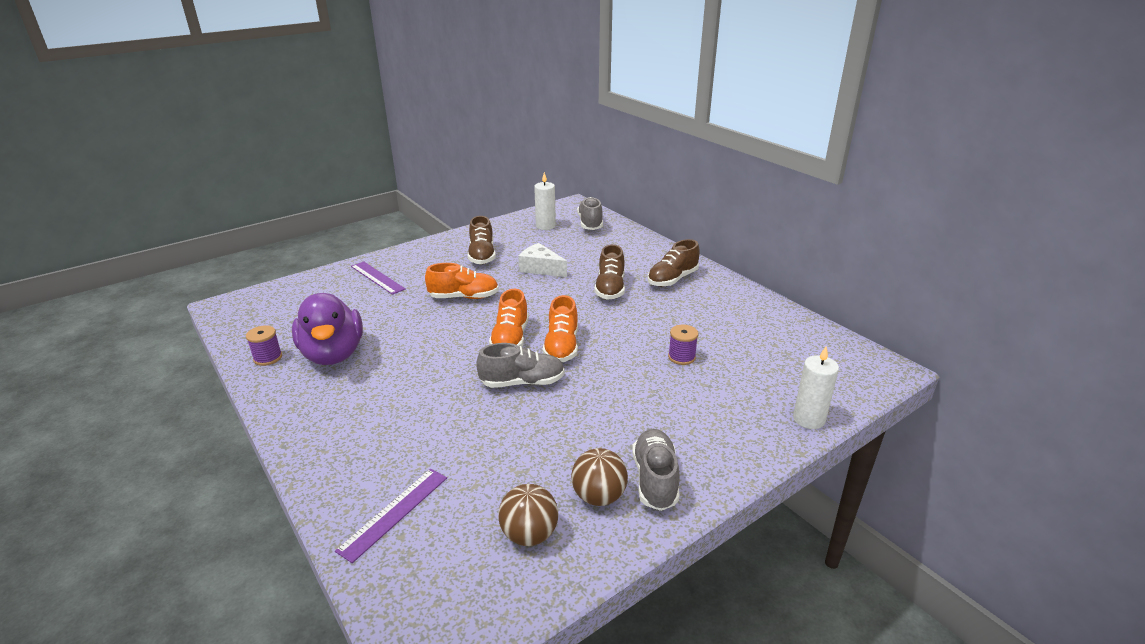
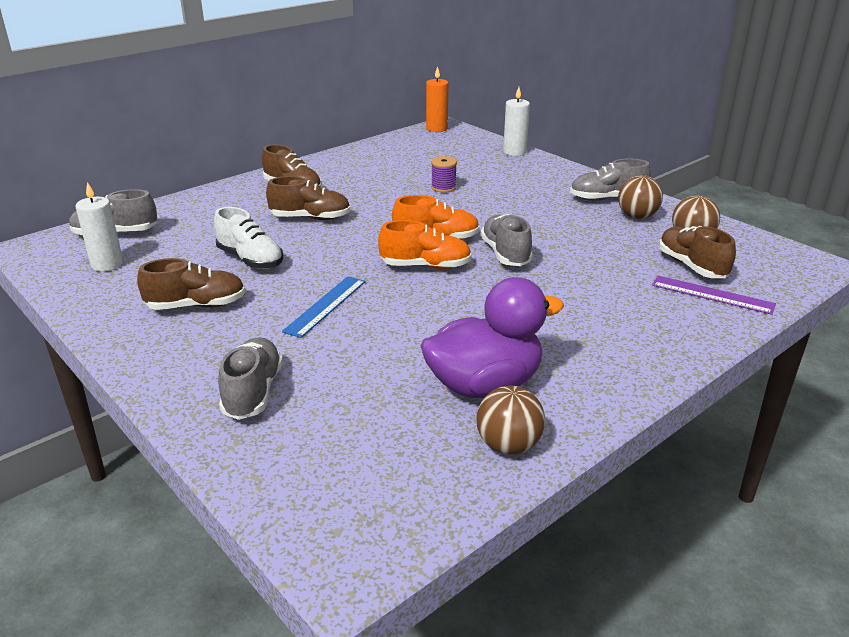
camera: 95 degrees left, 0 degrees up
purple spool [246,325,282,366] -> brown ball [476,386,545,455]
purple ruler [351,261,405,295] -> grey shoe [218,337,283,420]
orange shoe [425,263,499,299] -> blue ruler [282,276,366,338]
white cheese [518,243,567,277] -> white shoe [214,207,283,269]
none -> orange candle [426,66,448,132]
none -> brown shoe [659,226,736,278]

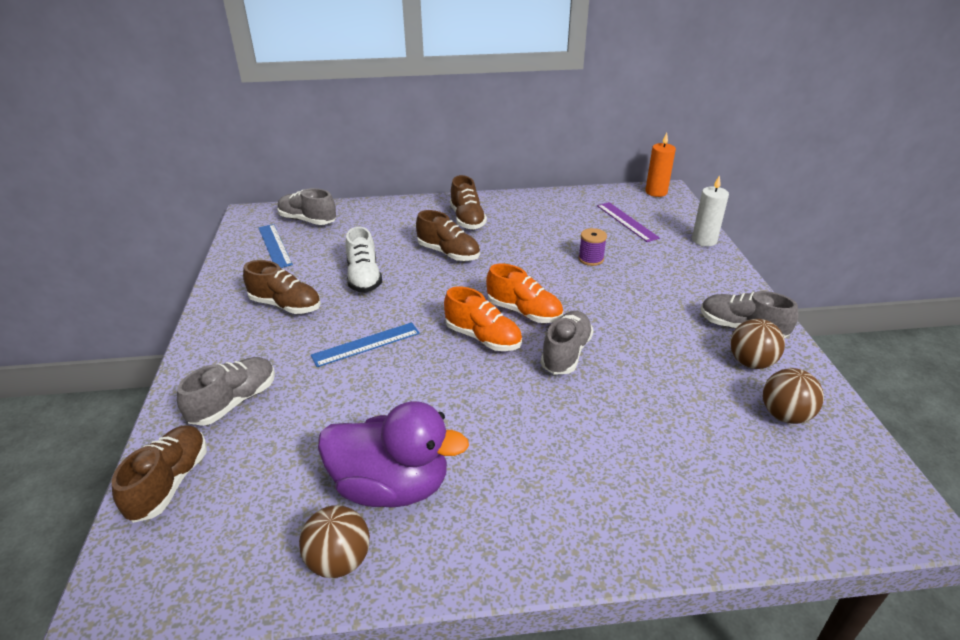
camera: 35 degrees right, 5 degrees up
white candle [75,182,123,271] -> blue ruler [258,224,293,268]
purple ruler [652,276,776,315] -> purple ruler moved to [597,202,660,242]
brown shoe [659,226,736,278] -> brown shoe moved to [112,426,207,523]

